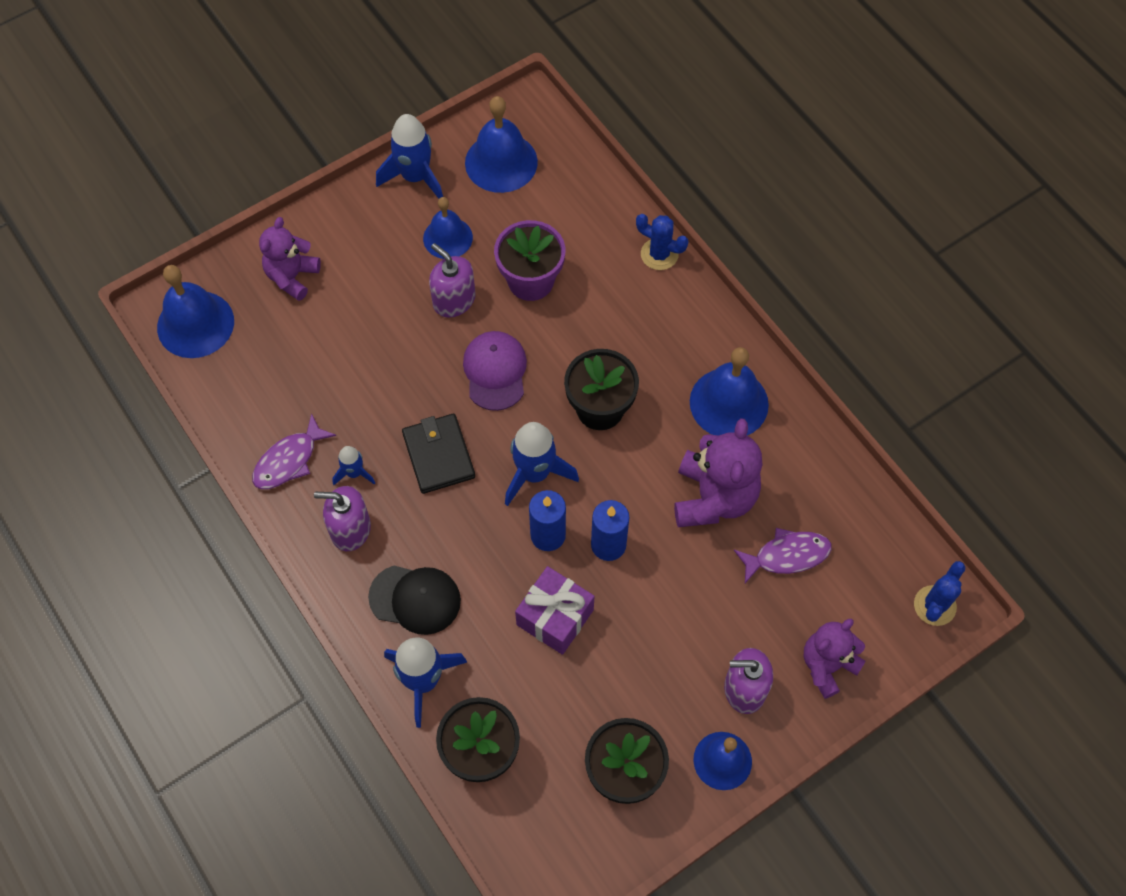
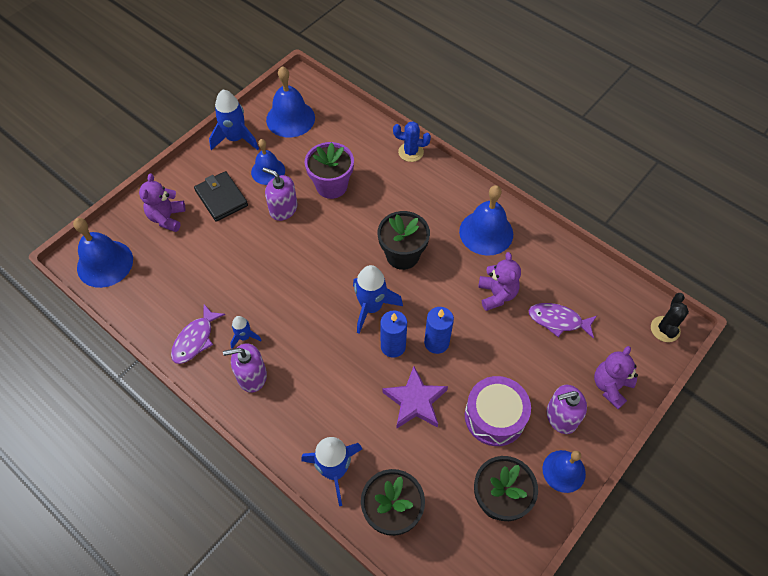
camera: 15 degrees left, 5 degrees down
black cap [368,566,461,635] -> none
black wallet [402,414,475,494] -> black wallet moved to [194,171,248,222]
purple cap [463,331,527,411] -> none
purple gift [515,566,595,655] -> purple star [382,366,448,429]
purple teddy bear [674,418,762,527] -> purple teddy bear [478,252,521,311], size x0.66
purple fish [734,528,832,583] -> purple fish turned 135 degrees counterclockwise [529,303,597,339]
blue cactus [914,561,965,626] -> black cactus [651,293,689,342]
none -> purple drum [465,376,531,446]

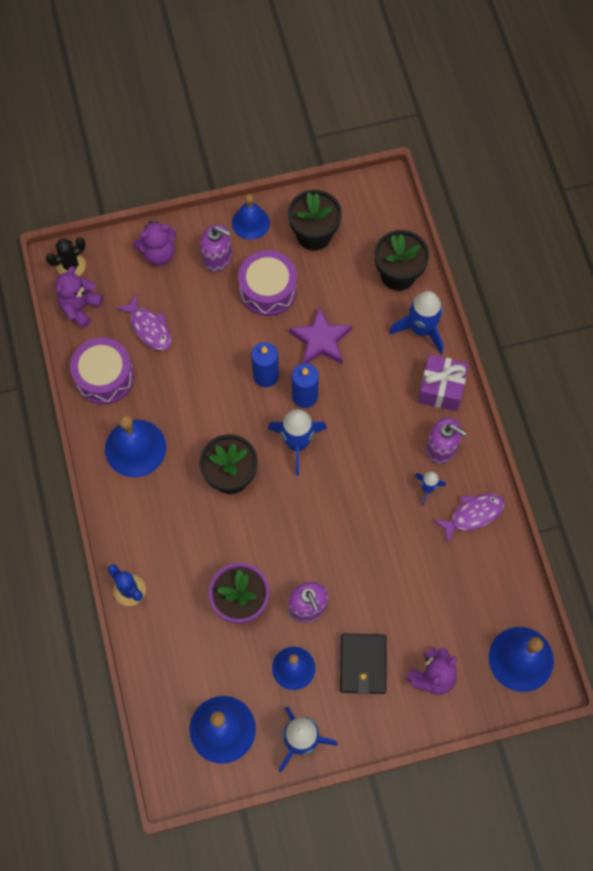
camera: 145 degrees left, 10 degrees up
purple teddy bear [478,252,521,311] -> purple teddy bear moved to [55,266,103,328]
none -> purple drum [70,338,134,405]
none -> purple gift [418,355,469,411]

